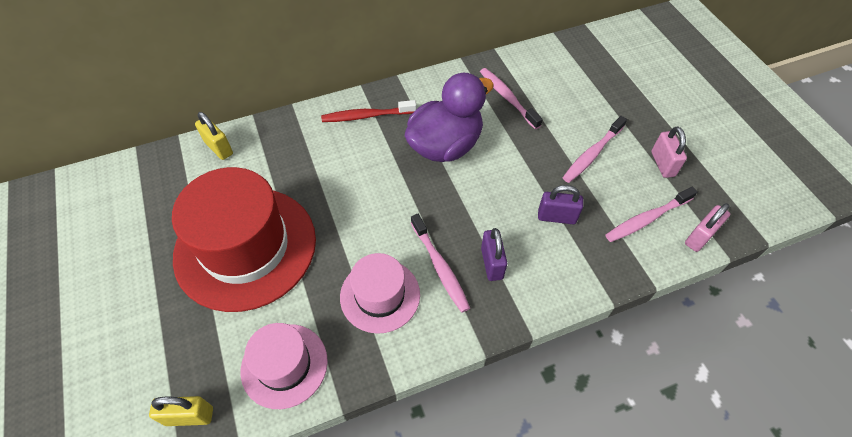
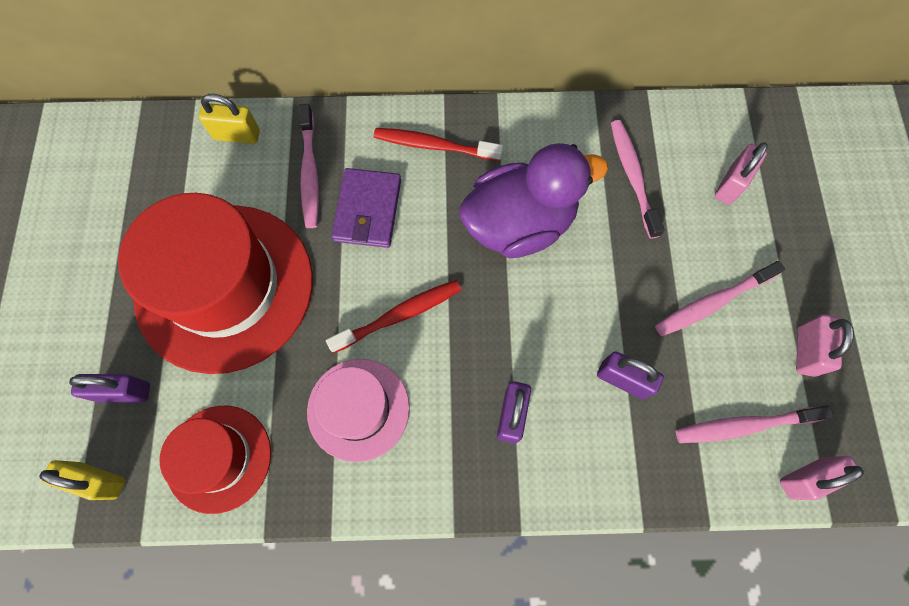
camera: 20 degrees right, 15 degrees up
yellow padlock [195,112,233,160] -> yellow padlock turned 60 degrees counterclockwise [199,94,260,144]
pink hat [241,323,328,409] -> red hat [159,406,271,514]
pink toothbrush [411,214,470,313] -> pink toothbrush moved to [299,104,319,228]
none -> purple padlock [69,374,150,403]
none -> red toothbrush [326,280,461,353]
none -> purple wallet [331,168,401,248]
none -> pink padlock [715,142,768,205]

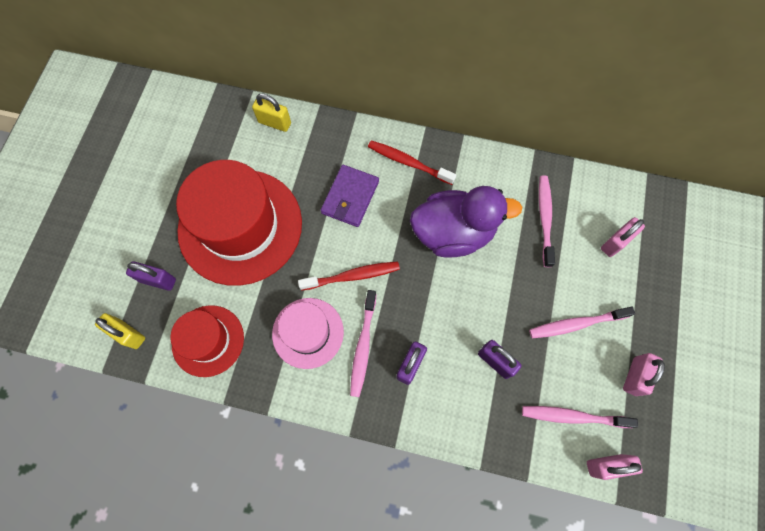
camera: 15 degrees right, 0 degrees up
pink toothbrush [299,104,319,228] -> pink toothbrush moved to [350,290,376,397]

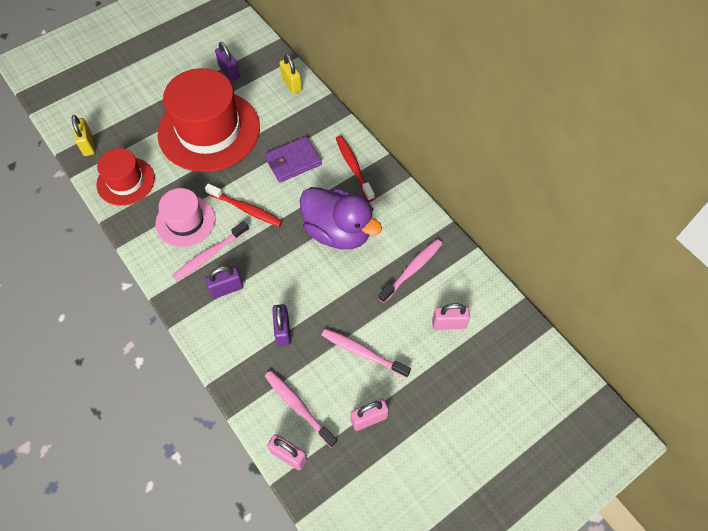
camera: 40 degrees right, 10 degrees down
purple padlock [126,261,176,291] -> purple padlock moved to [215,42,240,82]

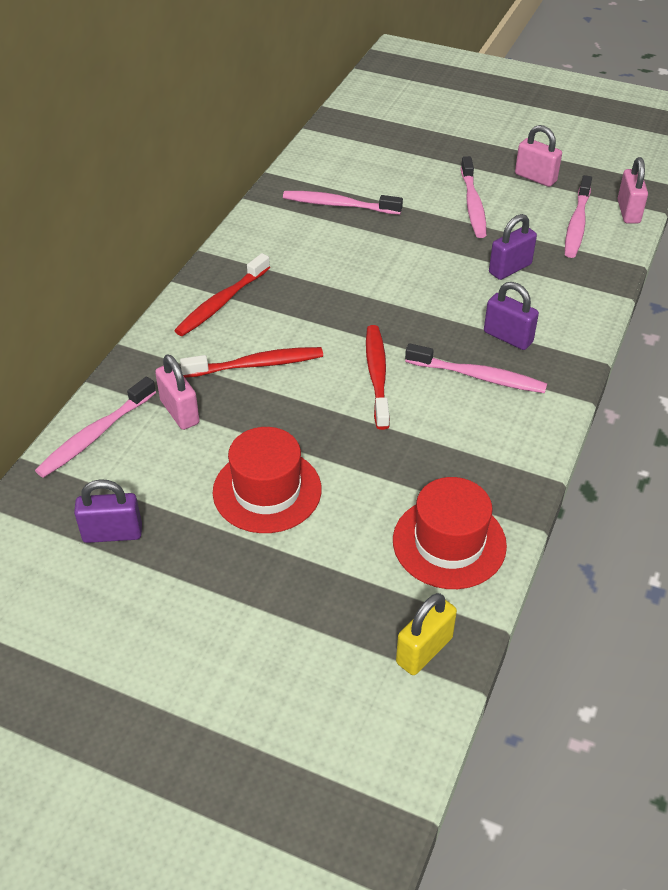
camera: 120 degrees left, 15 degrees down
pink hat [155,188,215,247] -> none
red hat [158,68,260,172] -> red hat [213,427,322,533], size x0.54
purple padlock [215,42,240,82] -> purple padlock turned 60 degrees clockwise [74,479,142,543]
purple wallet [264,137,322,182] -> red toothbrush [180,347,323,378]
yellow padlock [280,54,302,94] -> pink toothbrush [35,377,156,478]
purple duck [300,187,382,249] -> none
pink padlock [432,303,470,330] -> pink padlock moved to [155,354,200,430]

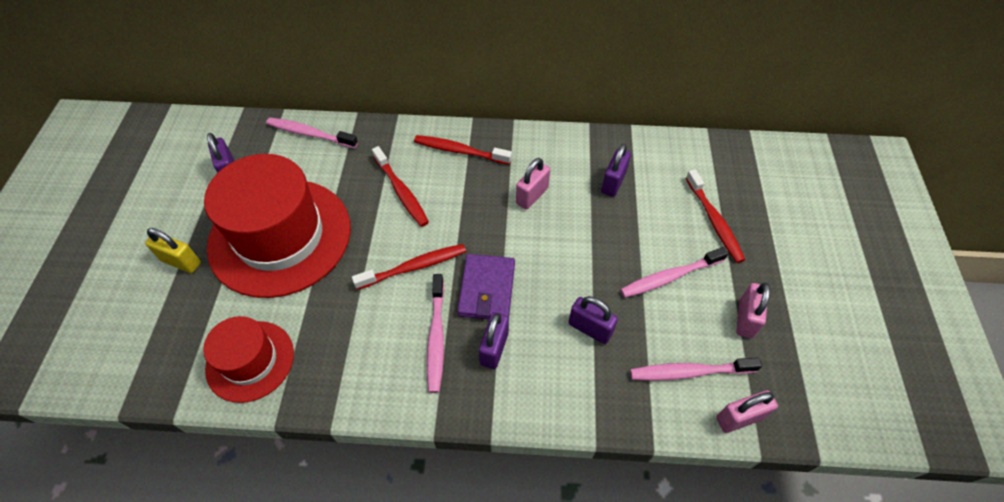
camera: 70 degrees right, 10 degrees up
pink padlock [155,354,200,430] -> pink padlock moved to [516,158,550,210]
red hat [213,427,322,533] -> red hat [204,154,351,298], size x1.84
pink toothbrush [283,191,403,215] -> purple padlock [601,144,631,197]
yellow padlock [396,593,457,675] -> yellow padlock moved to [145,228,201,273]
none -> purple wallet [457,254,515,319]
none -> red toothbrush [686,169,745,263]

